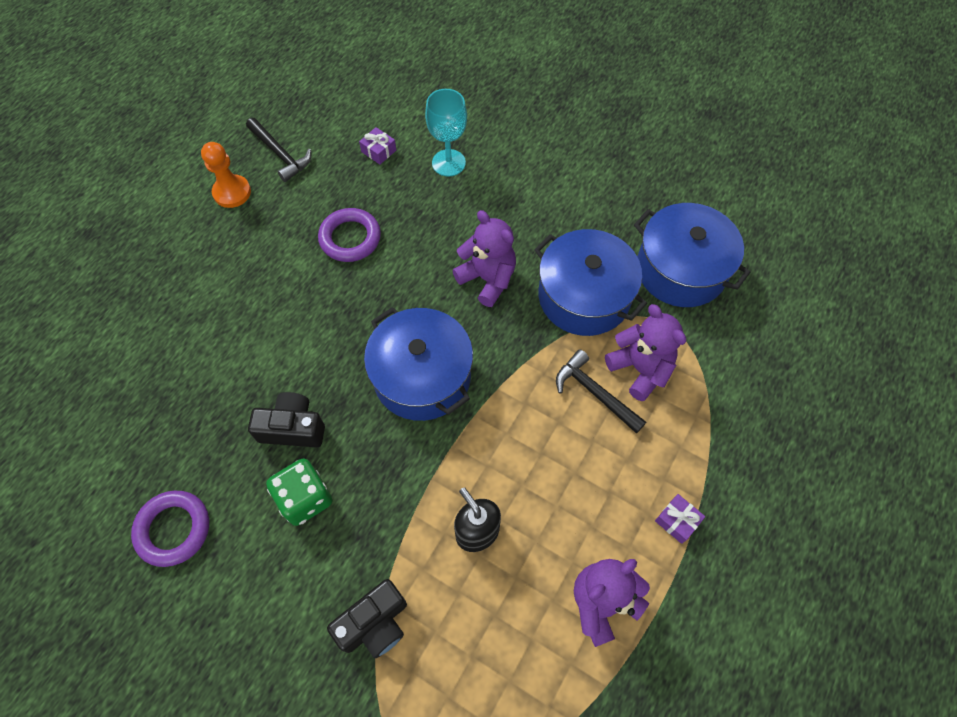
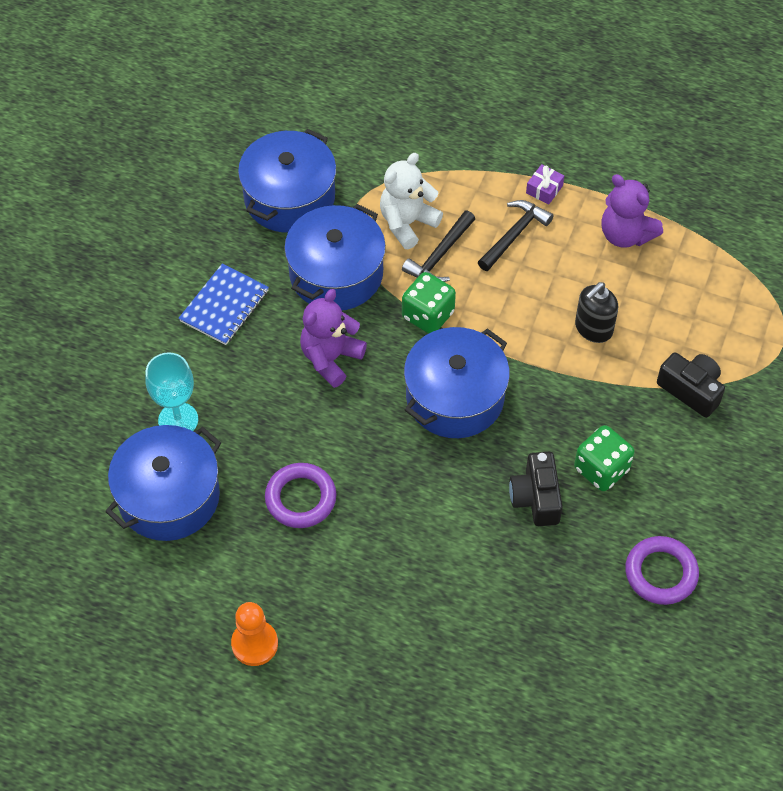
camera: 100 degrees left, 5 degrees down
black hammer [246,118,311,182] -> black hammer moved to [478,200,554,271]
purple gift [359,127,396,165] -> blue pot [105,425,221,541]
purple teddy bear [605,304,686,401] -> white teddy bear [380,153,443,249]
none -> blue notebook [178,263,269,345]
none -> green dice [402,272,456,334]

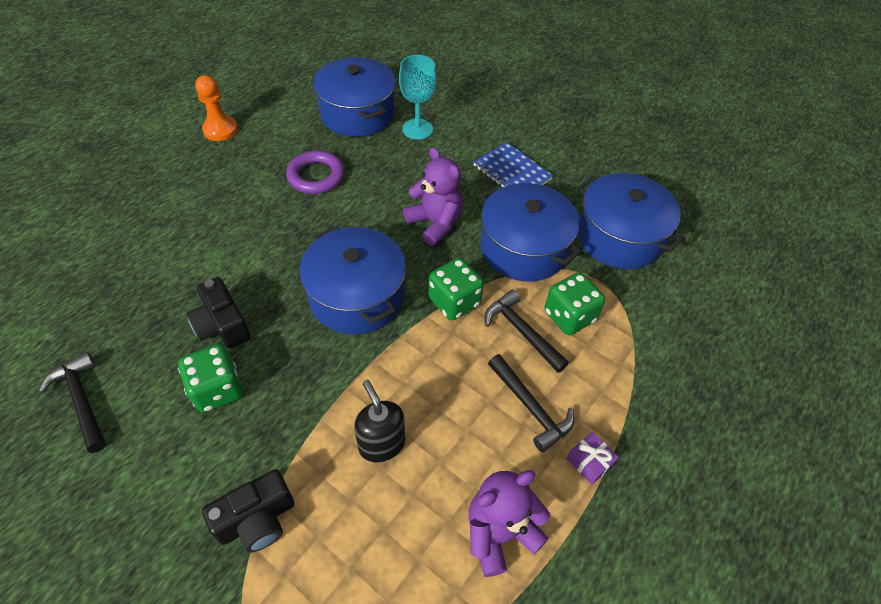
camera: 105 degrees right, 5 degrees down
white teddy bear [380,153,443,249] -> green dice [545,272,605,335]
black camera [509,452,563,526] -> black camera turned 135 degrees counterclockwise [186,277,251,349]
purple ring [625,536,699,605] -> black hammer [39,352,106,453]

